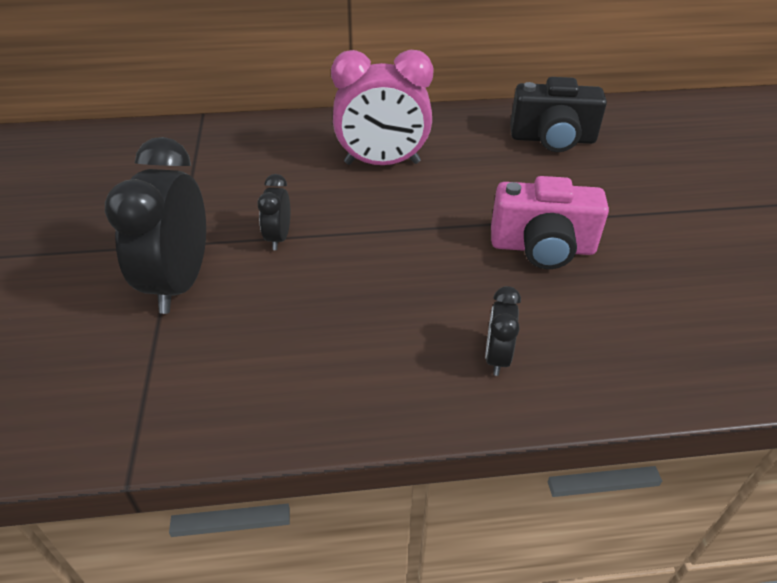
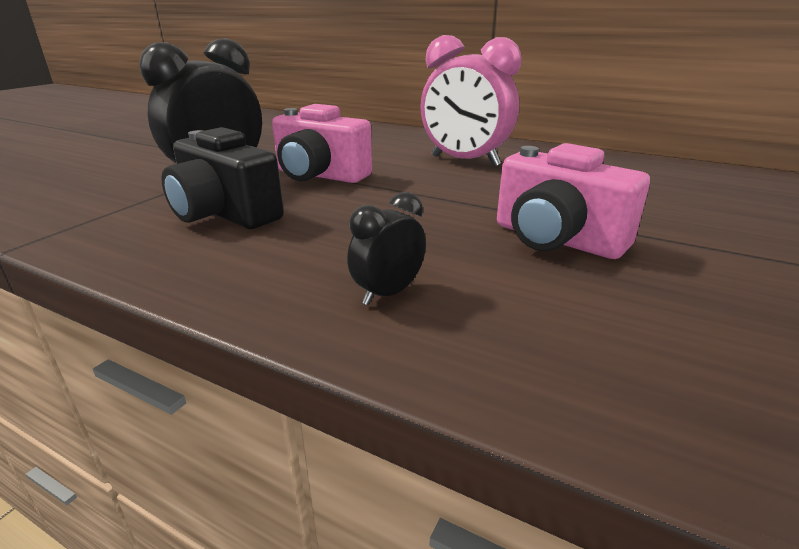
camera: 35 degrees right, 15 degrees down
black clock [257,174,290,250] -> pink camera [272,104,372,183]
black camera [510,77,607,152] -> black camera moved to [162,127,284,229]

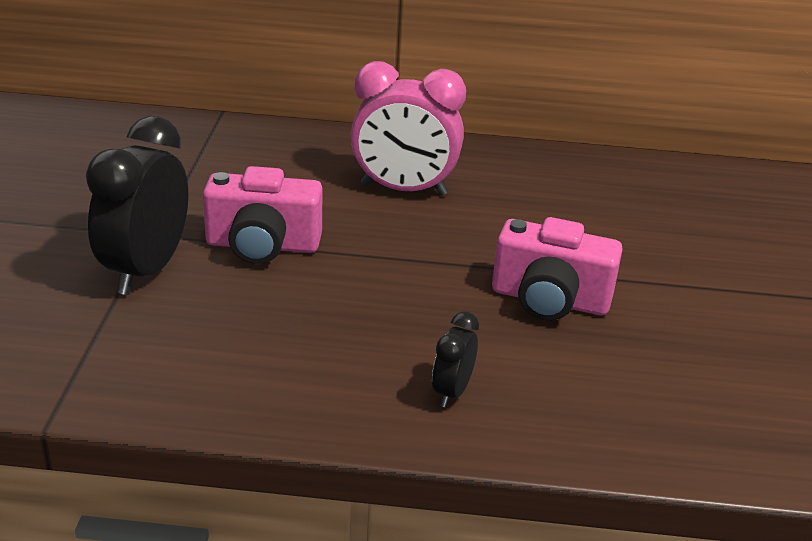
camera: 25 degrees left, 5 degrees up
black camera [162,127,284,229] -> none

